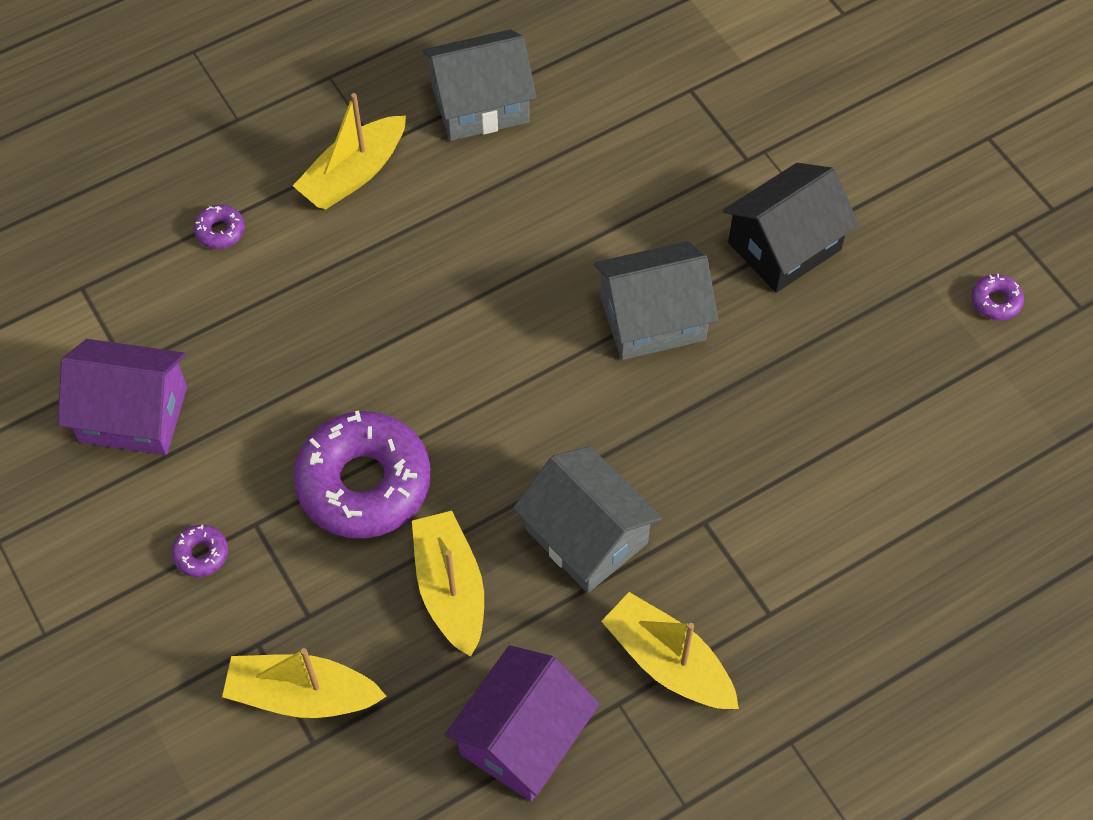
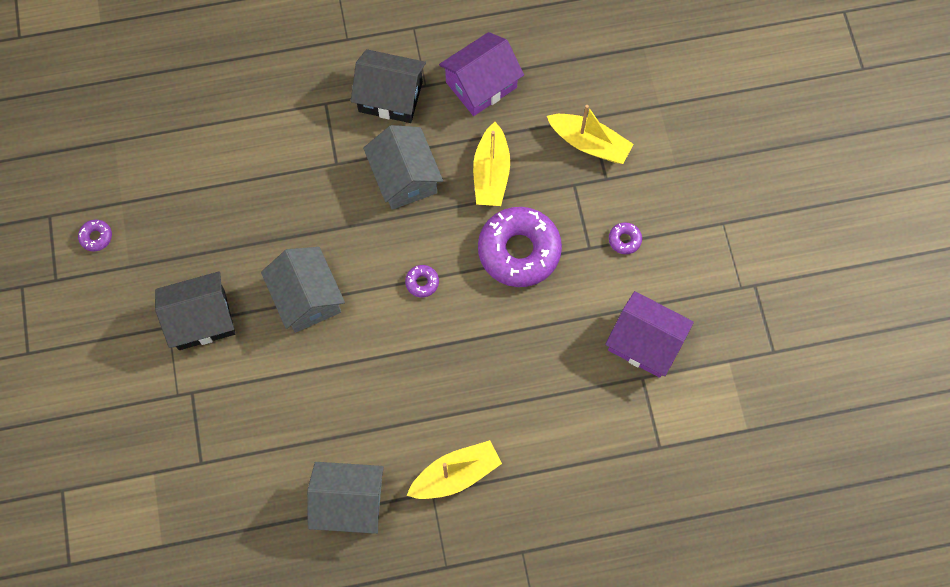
camera: 160 degrees left, 10 degrees up
purple donut [194,205,245,249] -> purple donut moved to [405,265,439,297]
grey house [594,241,718,360] -> grey house turned 60 degrees clockwise [261,247,345,333]
yellow boat [601,592,739,709] -> black house [351,49,426,123]

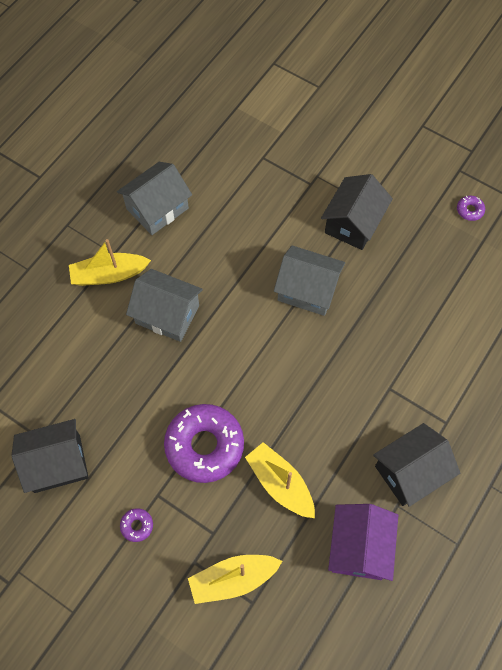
camera: 135 degrees right, 5 degrees down
grey house [363,125,443,210] -> grey house moved to [126,269,203,342]
purple donut [405,265,439,297] -> none
yellow boat [407,440,502,499] -> yellow boat turned 60 degrees clockwise [69,239,151,286]
purple house [605,291,694,378] -> black house [11,419,89,493]

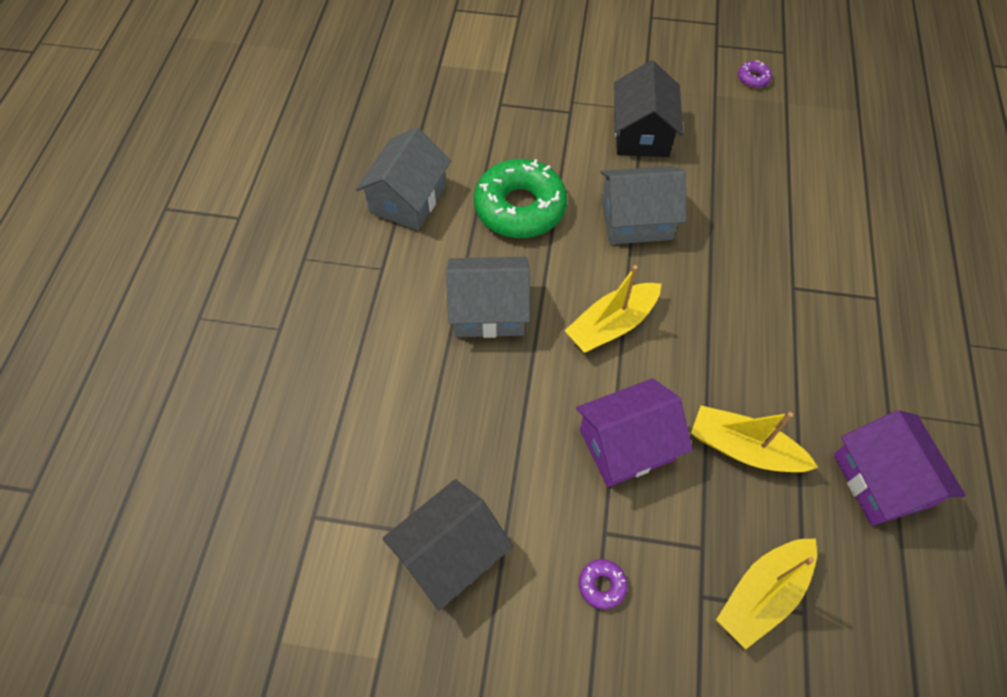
camera: 25 degrees left, 5 degrees down
yellow boat [69,239,151,286] -> yellow boat moved to [564,265,661,353]
purple donut [164,404,244,483] -> purple house [576,378,693,487]
black house [373,423,460,507] -> none
none -> green donut [474,159,567,238]

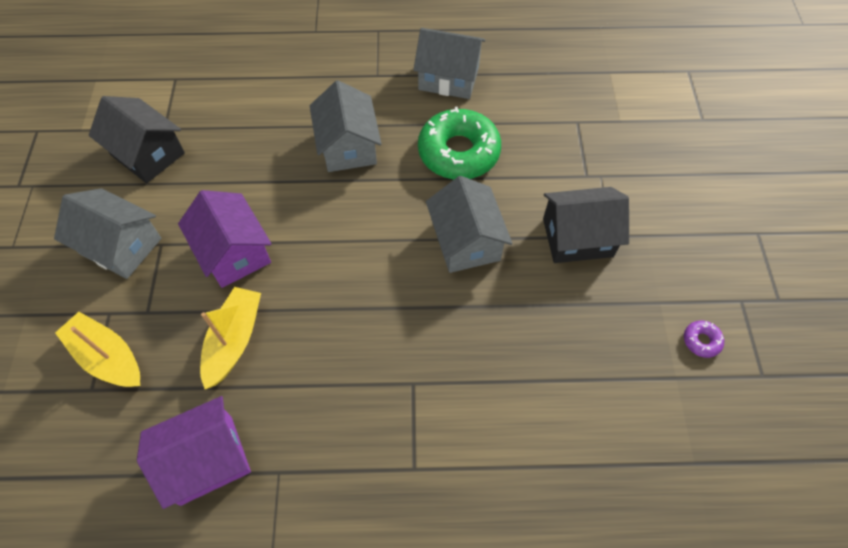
camera: 80 degrees right, 0 degrees up
yellow boat [564,265,661,353] -> none
purple donut [579,559,628,609] -> grey house [54,188,161,279]

